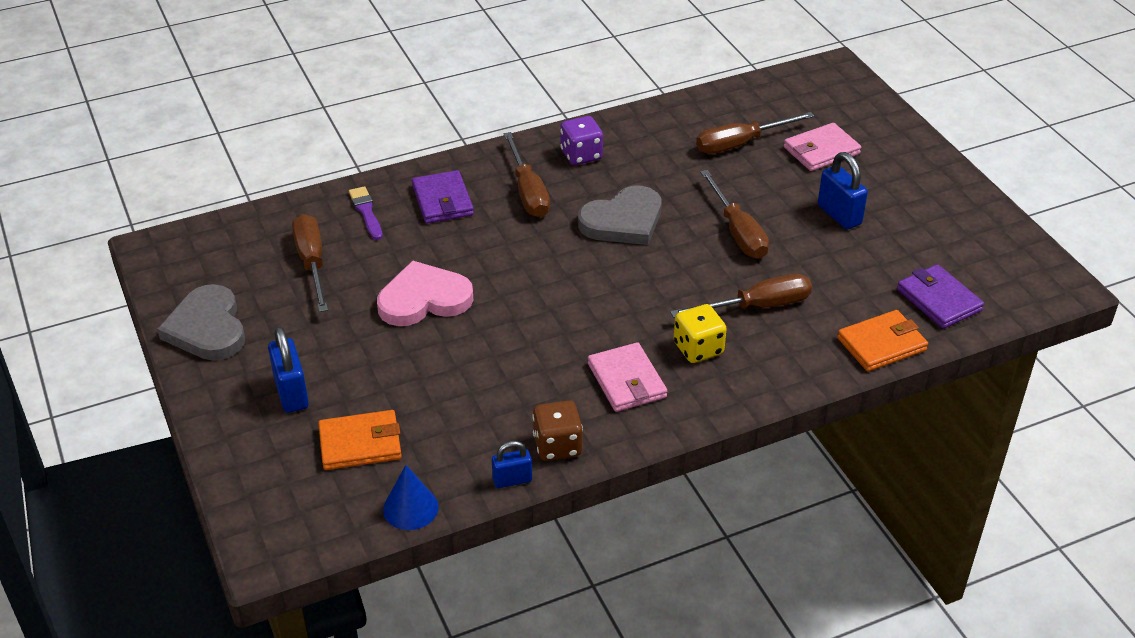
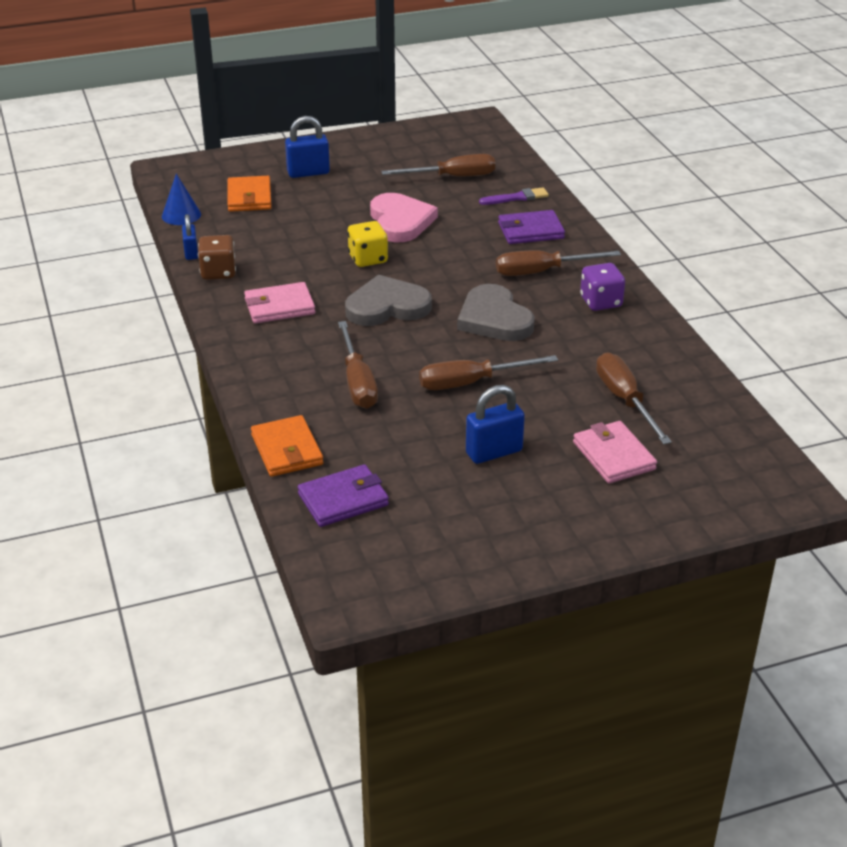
camera: 95 degrees right, 5 degrees down
grey heart [157,284,245,360] -> grey heart moved to [345,274,432,326]
yellow dice [674,304,727,363] -> yellow dice moved to [347,221,388,267]

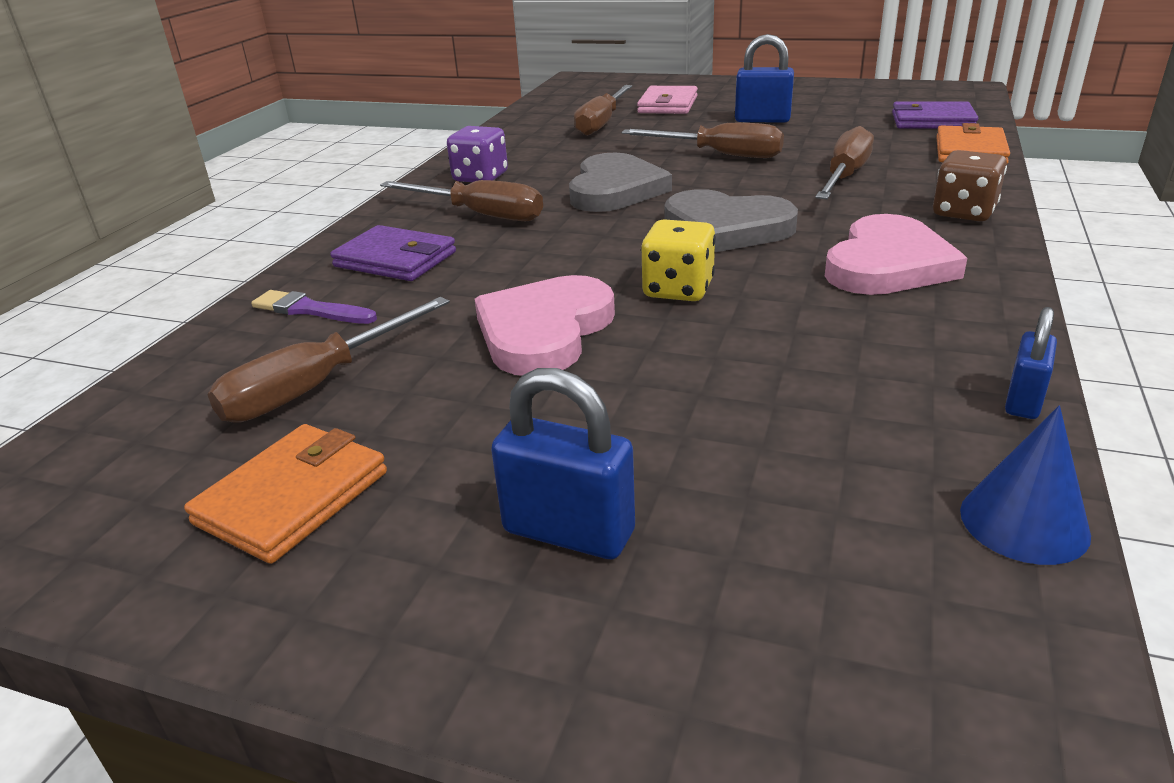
camera: 140 degrees left, 5 degrees down
brown dice [198,235,236,280] -> brown dice moved to [933,150,1007,221]
orange wallet [227,176,272,212] -> orange wallet moved to [184,424,387,564]
pink wallet [244,282,315,324] -> pink heart [825,214,967,295]
brown screwdriver [381,154,495,176] -> brown screwdriver turned 75 degrees counterclockwise [207,297,450,423]

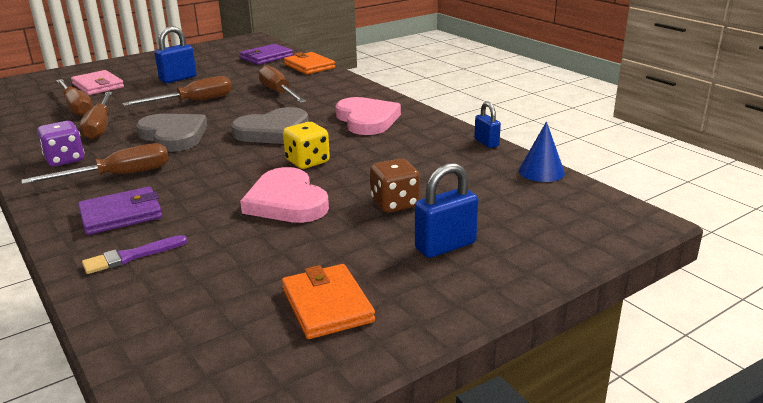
camera: 55 degrees left, 5 degrees down
brown screwdriver [207,297,450,423] -> brown screwdriver moved to [80,92,113,140]
brown dice [933,150,1007,221] -> brown dice moved to [370,158,420,213]

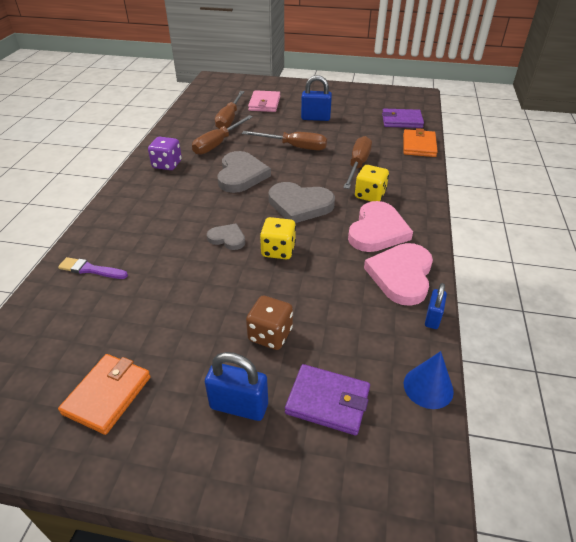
camera: 45 degrees right, 15 degrees up
brown screwdriver [22,143,169,184] -> none
purple wallet [78,187,162,235] -> purple wallet moved to [285,364,370,435]
pink heart [240,167,329,223] -> pink heart moved to [364,243,433,306]
none -> grey heart [207,224,245,250]
none -> yellow dice [355,165,389,201]

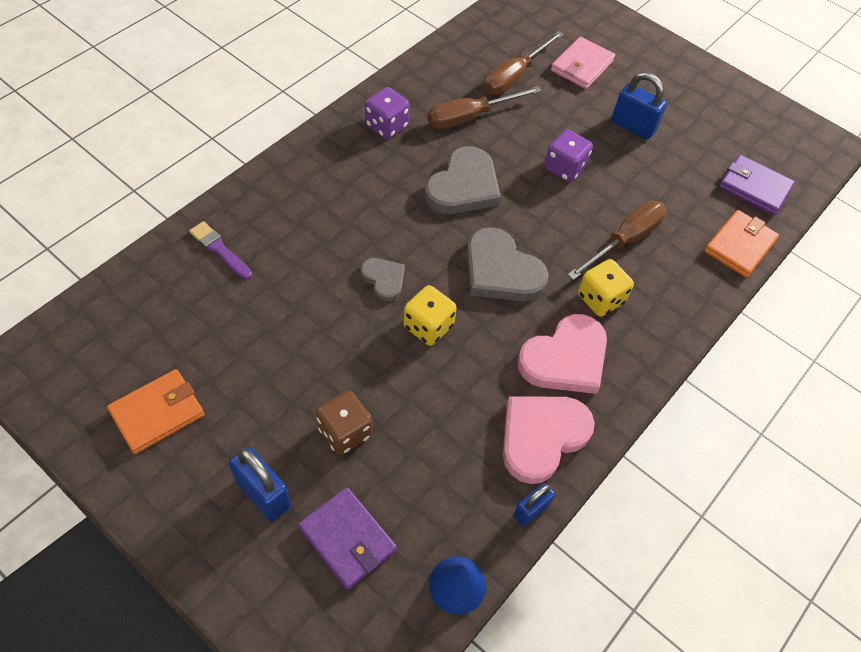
camera: 25 degrees right, 15 degrees up
brown screwdriver [242,131,327,151] -> purple dice [544,129,593,182]

